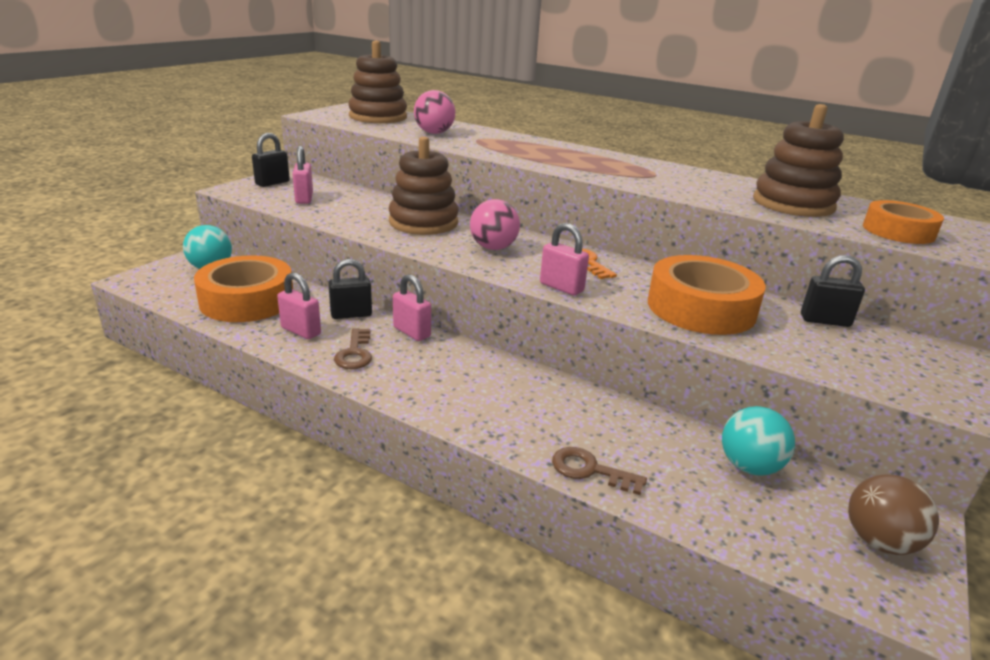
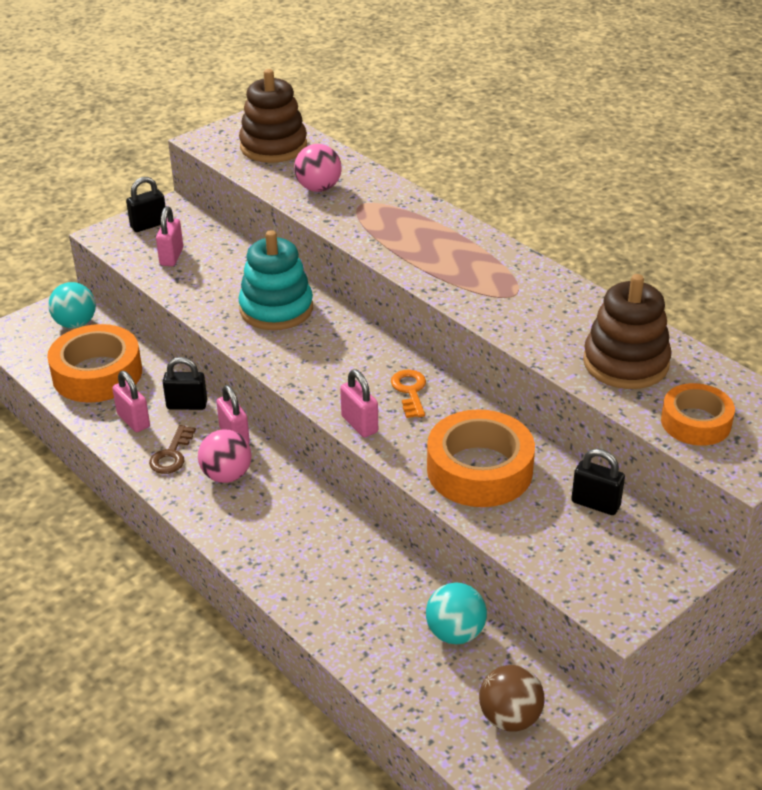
camera: 20 degrees right, 10 degrees up
brown stacking toy [388,136,458,235] -> turquoise stacking toy [238,230,313,330]
pink ball [470,199,520,250] -> pink ball moved to [198,429,251,483]
brown key [552,447,647,495] -> none

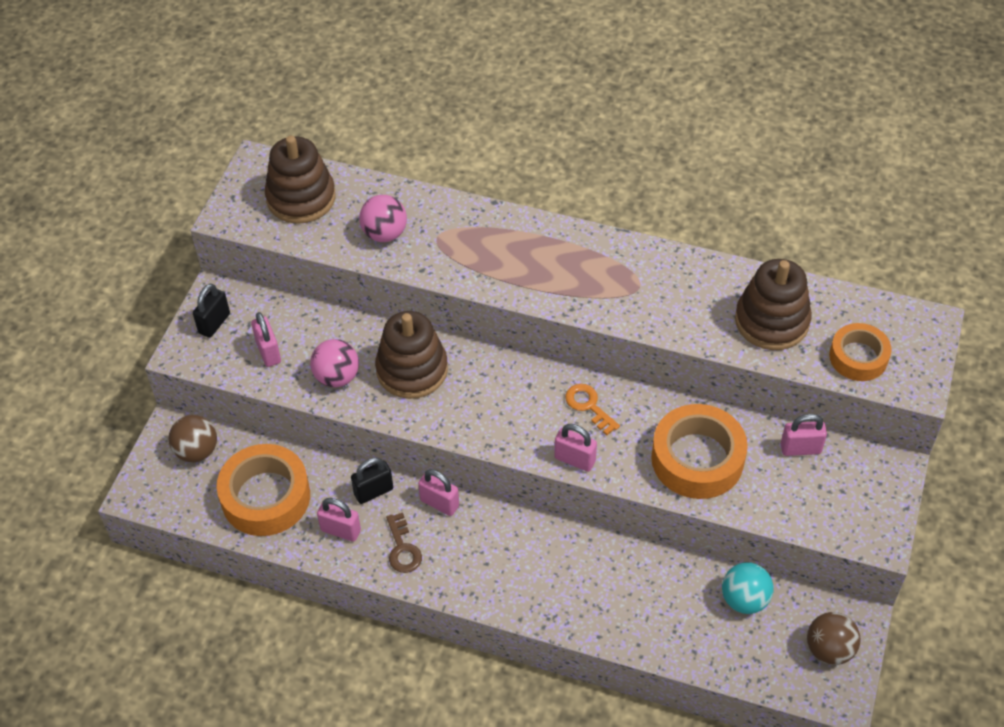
camera: 30 degrees left, 15 degrees up
turquoise ball [48,282,96,328] -> brown ball [169,415,217,462]
pink ball [198,429,251,483] -> pink ball moved to [310,339,359,387]
turquoise stacking toy [238,230,313,330] -> brown stacking toy [375,311,448,399]
black padlock [571,449,625,515] -> pink padlock [781,414,827,456]

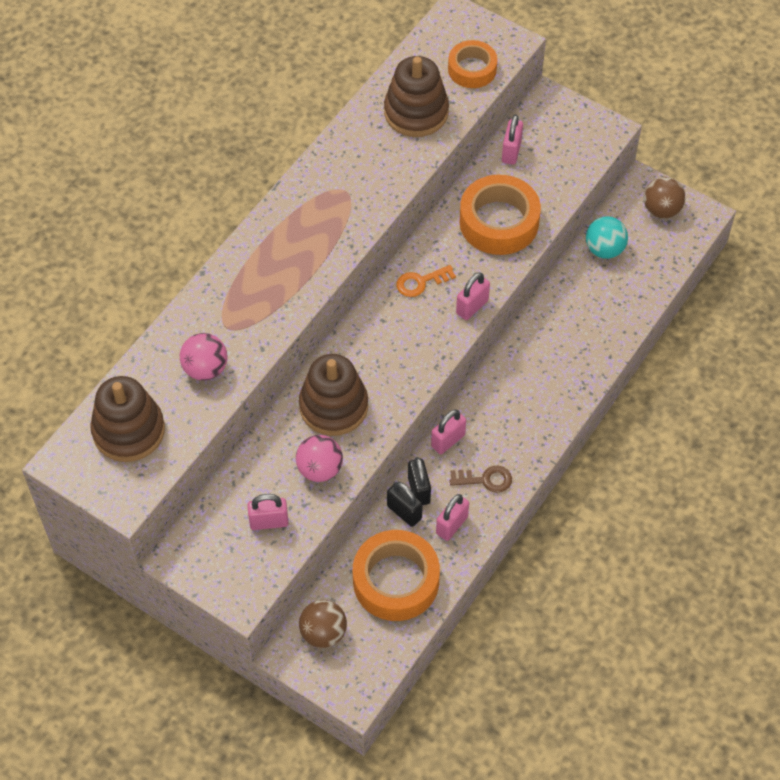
camera: 75 degrees left, 5 degrees up
black padlock [193,284,230,338] -> black padlock moved to [387,482,423,527]

